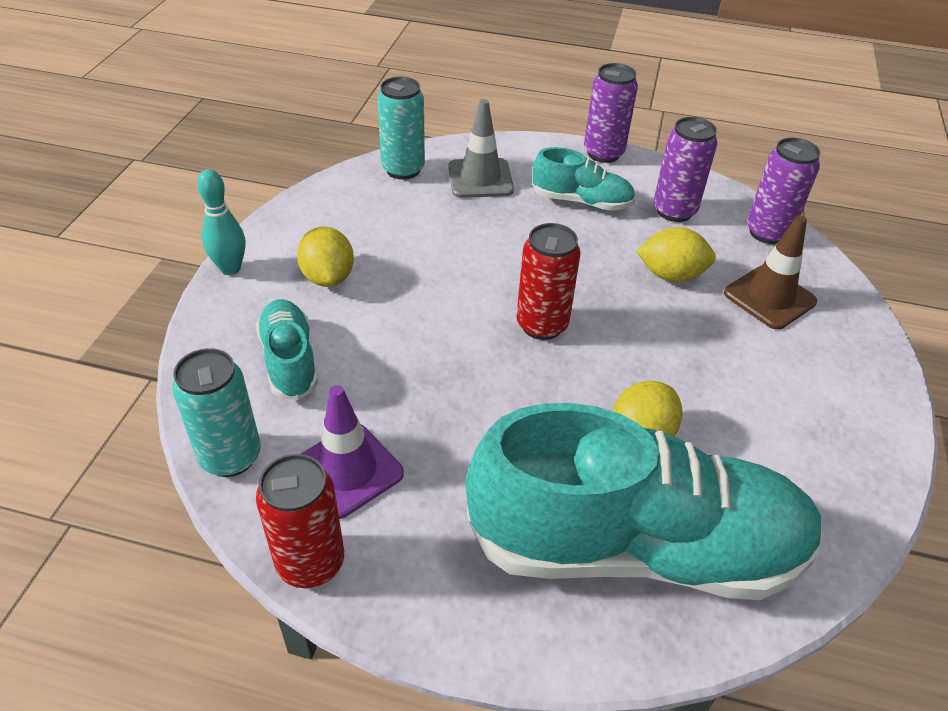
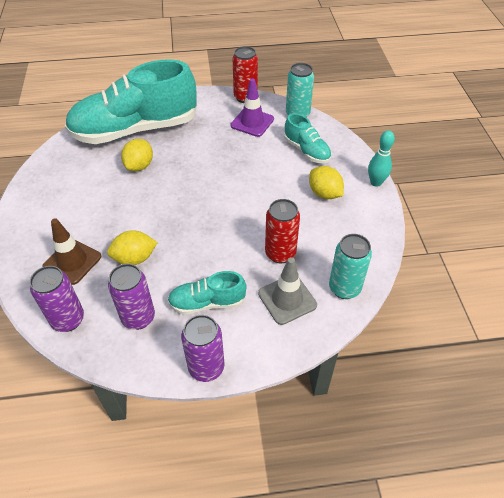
camera: 160 degrees right, 5 degrees up
red can [516,223,581,340] -> red can moved to [265,199,300,263]

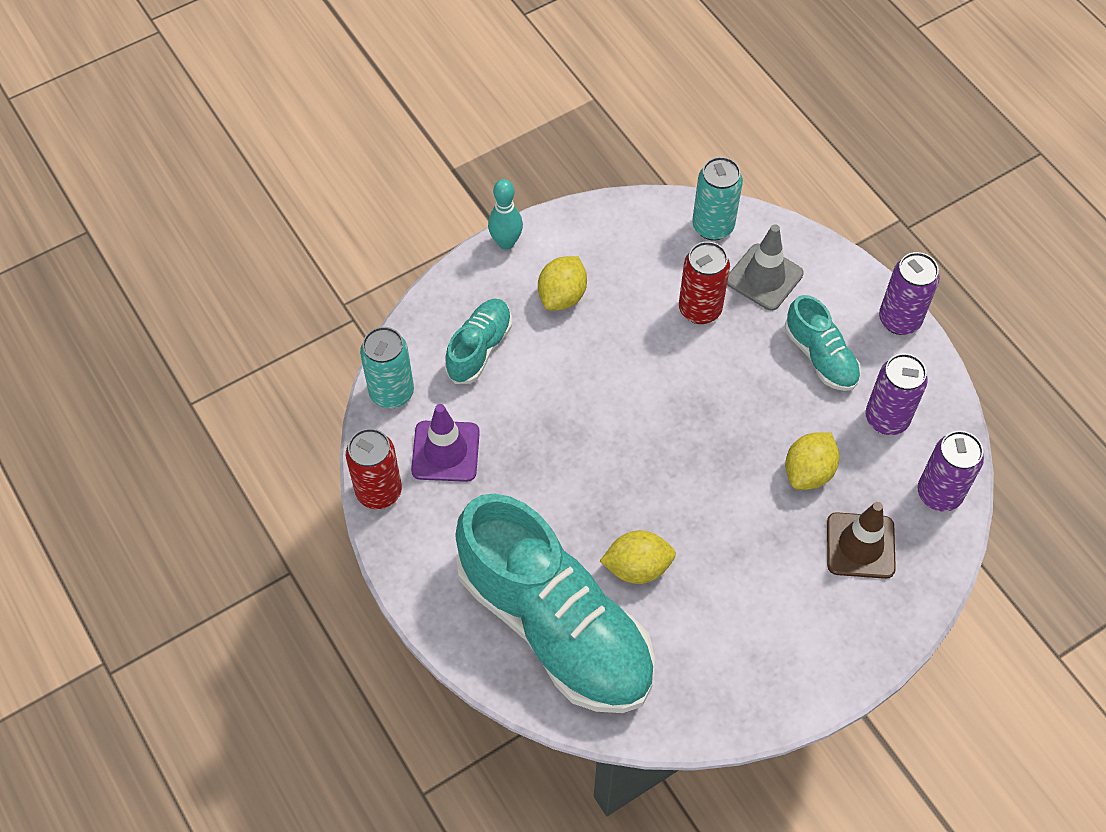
camera: 115 degrees left, 10 degrees up
yellow lemon [107,230,158,265] -> yellow lemon turned 75 degrees clockwise [785,432,840,490]

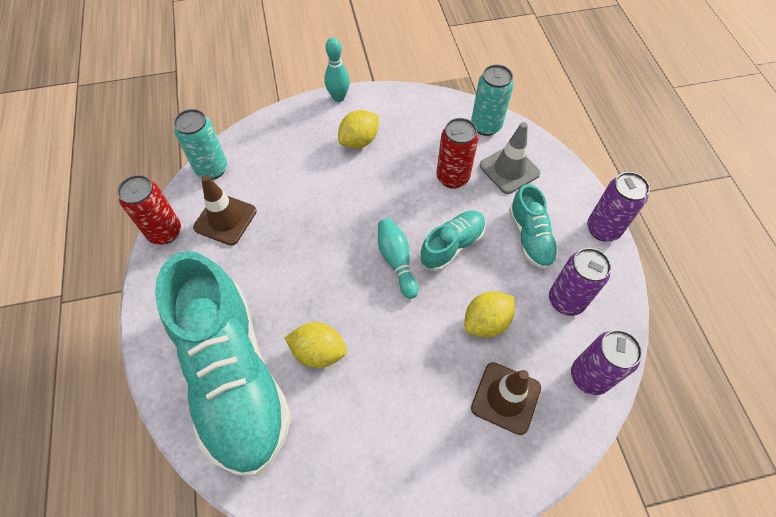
camera: 20 degrees right, 0 degrees up
purple traffic cone [411,404,480,482] -> brown traffic cone [193,175,257,245]
turquoise shoe [445,299,512,384] -> turquoise shoe moved to [419,211,486,272]
none -> turquoise bowling pin [378,218,419,299]

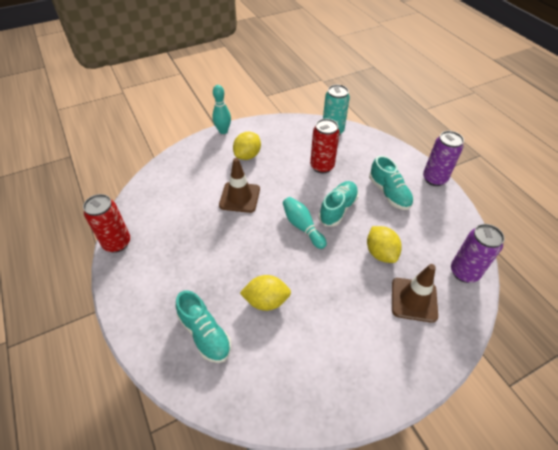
camera: 15 degrees left, 10 degrees down
turquoise shoe [155,251,291,476] -> turquoise shoe [176,290,231,363], size x0.45
turquoise can [174,109,227,180] -> none
brown traffic cone [193,175,257,245] -> brown traffic cone moved to [219,158,260,213]
yellow lemon [465,291,514,338] -> yellow lemon turned 60 degrees counterclockwise [367,226,402,263]
grey traffic cone [480,122,540,194] -> none
purple can [549,248,611,316] -> none

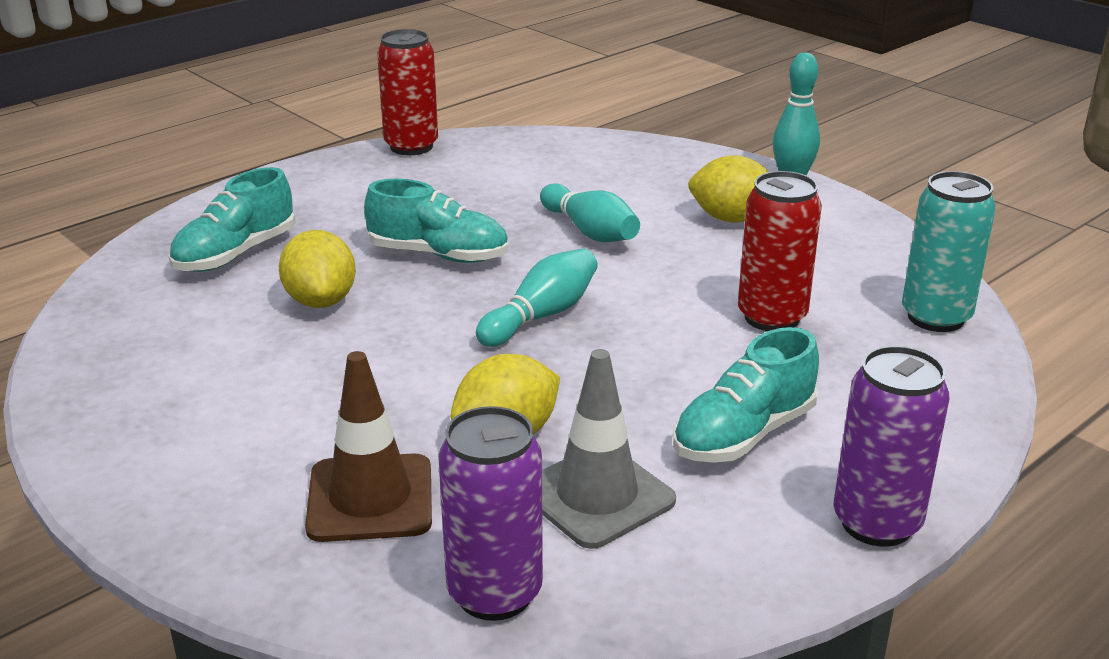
camera: 75 degrees right, 20 degrees down
brown traffic cone [219,158,260,213] -> turquoise bowling pin [540,183,640,242]
turquoise shoe [318,181,359,227] -> turquoise shoe moved to [364,179,508,263]
none -> grey traffic cone [542,349,676,549]

